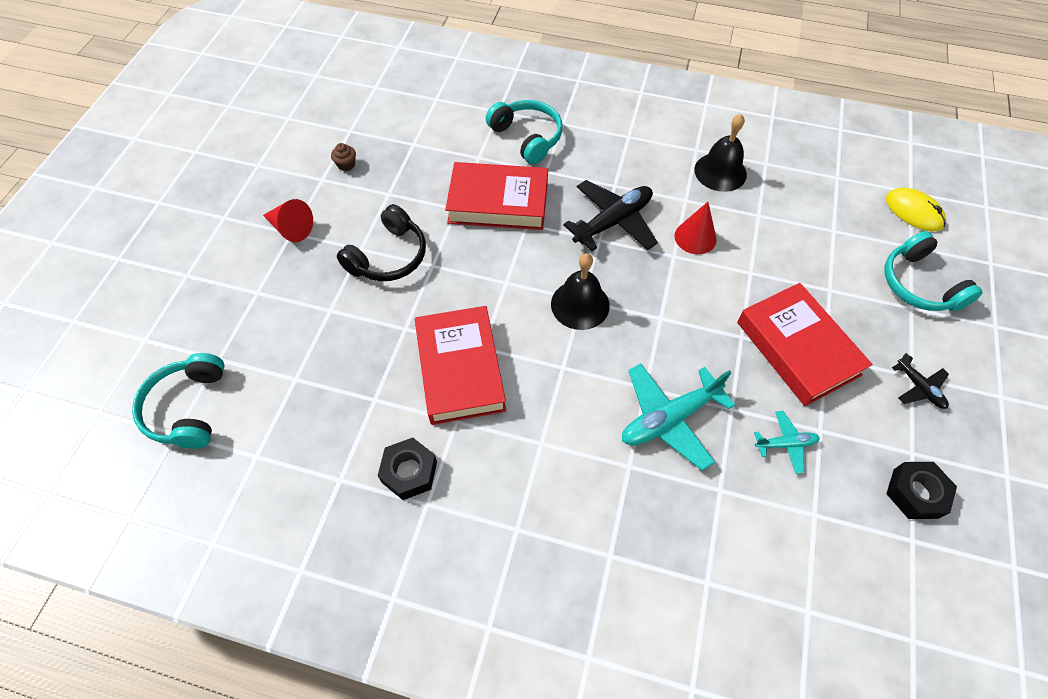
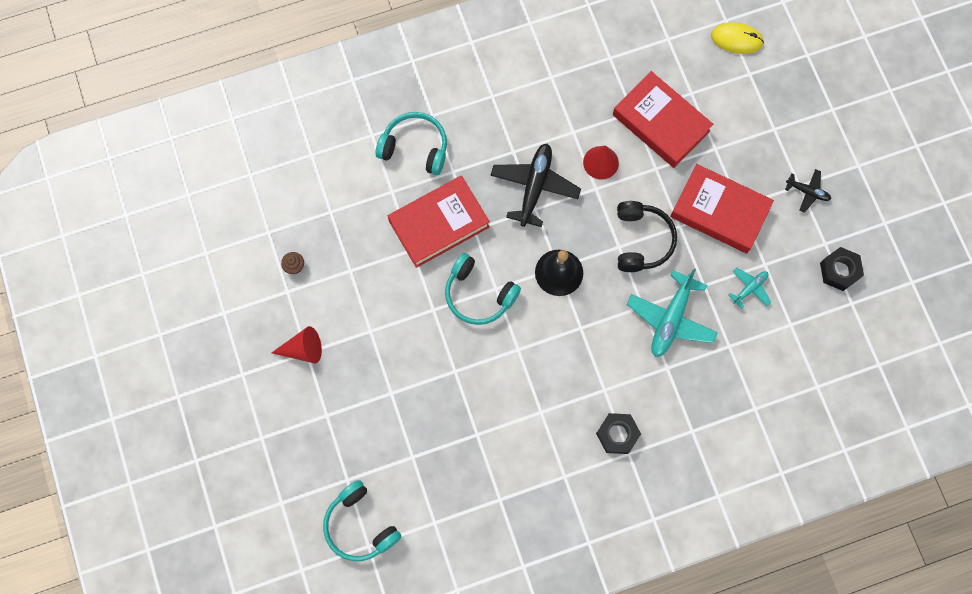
camera: 35 degrees left, 15 degrees up
black headphones [337,204,426,281] -> black headphones moved to [617,201,677,272]
black nut [378,438,437,500] -> black nut moved to [596,413,641,454]
red book [415,306,506,425] -> red book moved to [613,71,713,168]
black bell [694,114,747,192] -> none
turquoise headphones [884,231,982,311] -> turquoise headphones moved to [445,253,521,325]

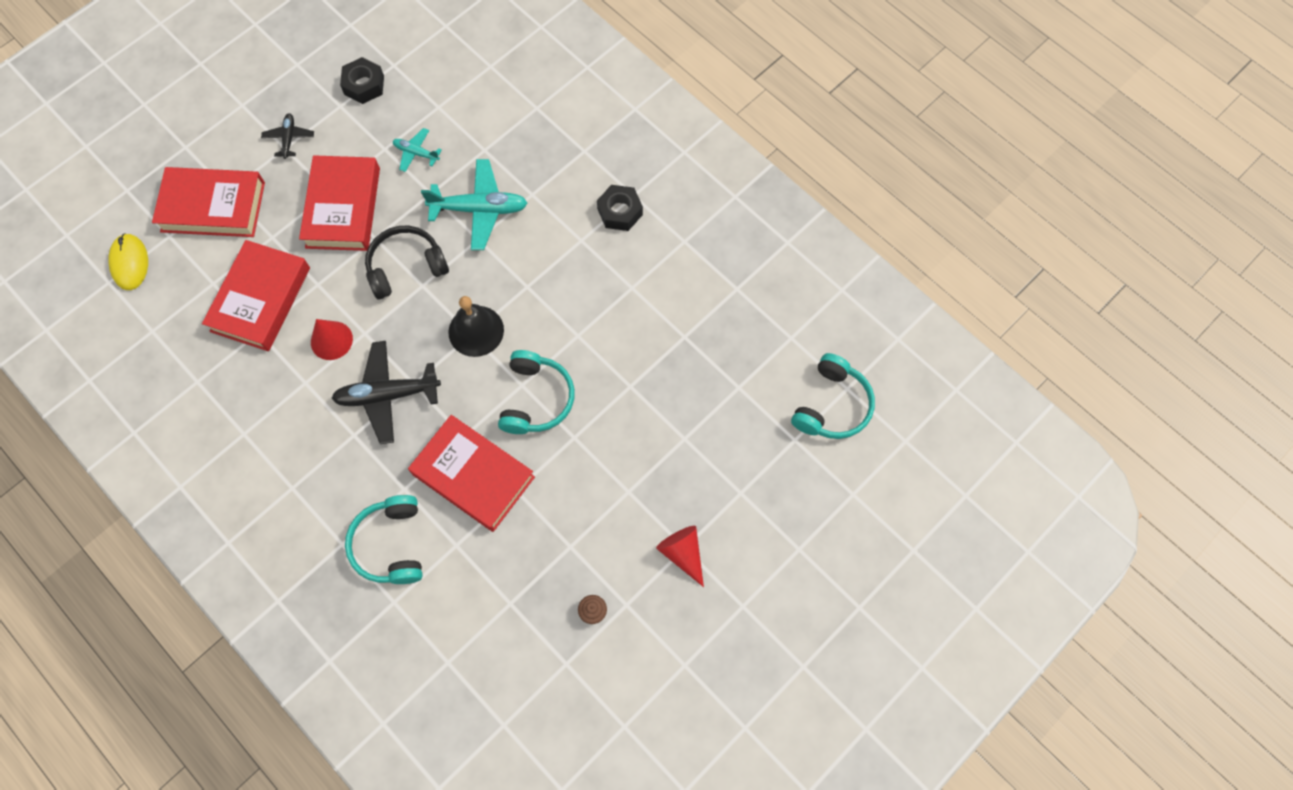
camera: 115 degrees left, 5 degrees down
none -> red book [152,167,265,237]

